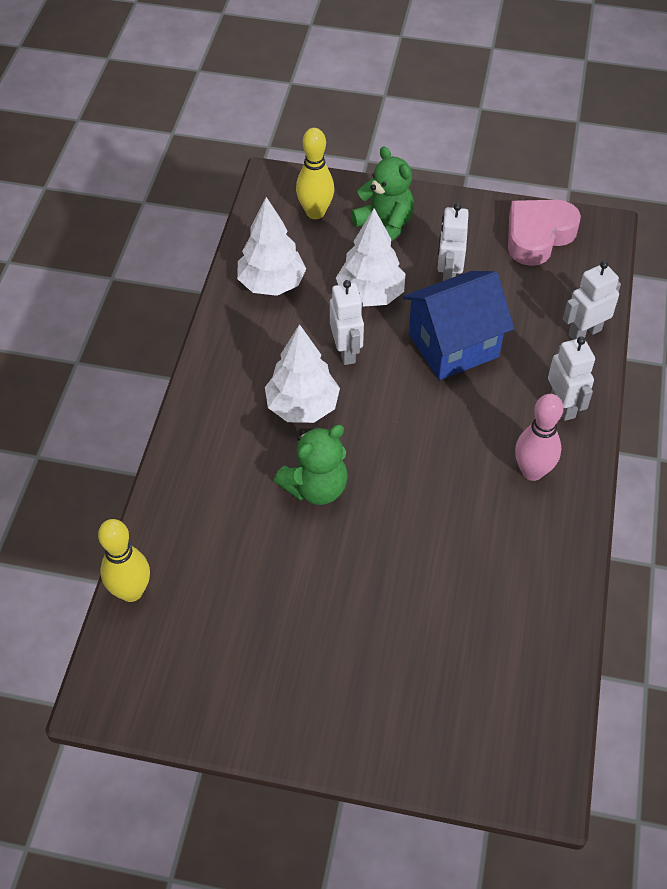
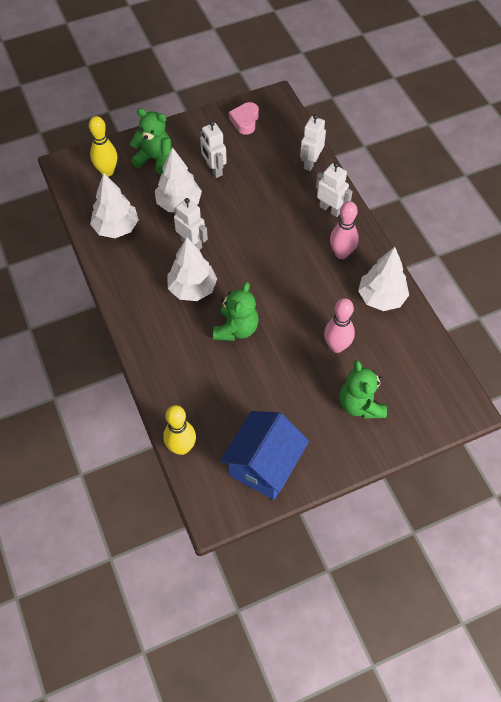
camera: 35 degrees left, 5 degrees up
blue house [403,271,514,380] -> blue house moved to [220,411,309,500]
pink heart [508,200,581,266] -> pink heart [229,102,259,135], size x0.66
none -> pink bowling pin [324,298,355,353]
none -> green teddy bear [340,360,387,419]
none -> white tree [358,247,409,311]

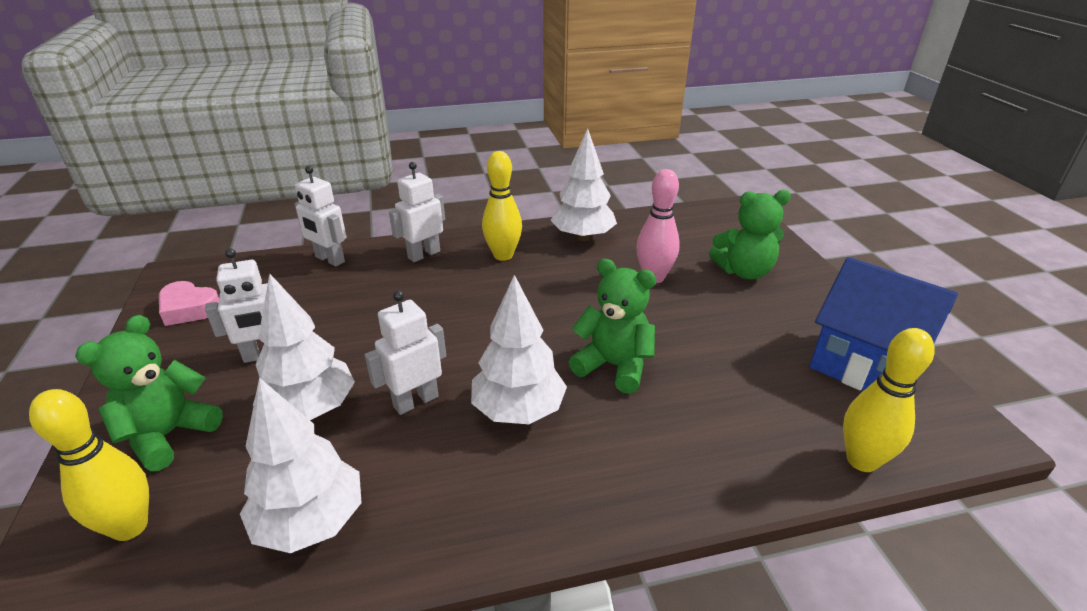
camera: 80 degrees left, 25 degrees down
pink bowling pin [330,201,358,259] -> yellow bowling pin [482,151,522,261]

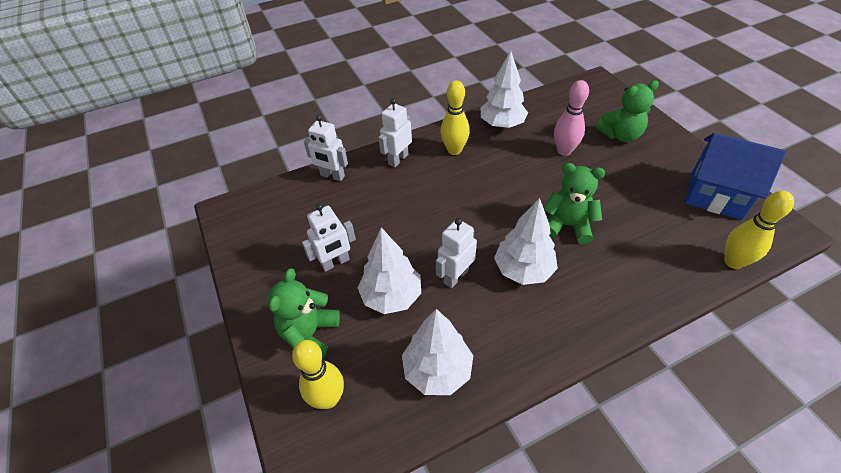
camera: 10 degrees left, 15 degrees up
pink heart [159,281,219,326] -> none

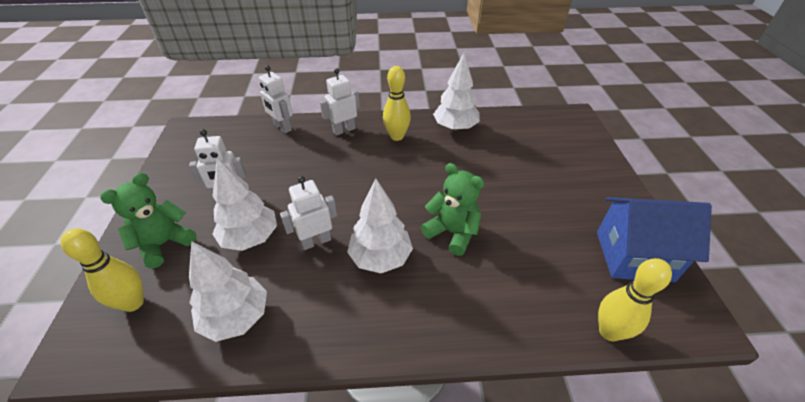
camera: 20 degrees right, 5 degrees down
pink bowling pin [554,80,589,156] -> none
green teddy bear [595,80,659,142] -> none
blue house [685,133,786,220] -> blue house turned 45 degrees counterclockwise [597,197,712,282]

